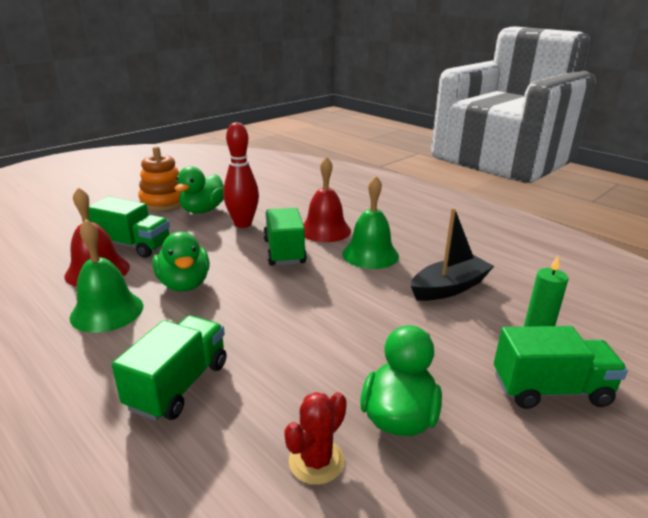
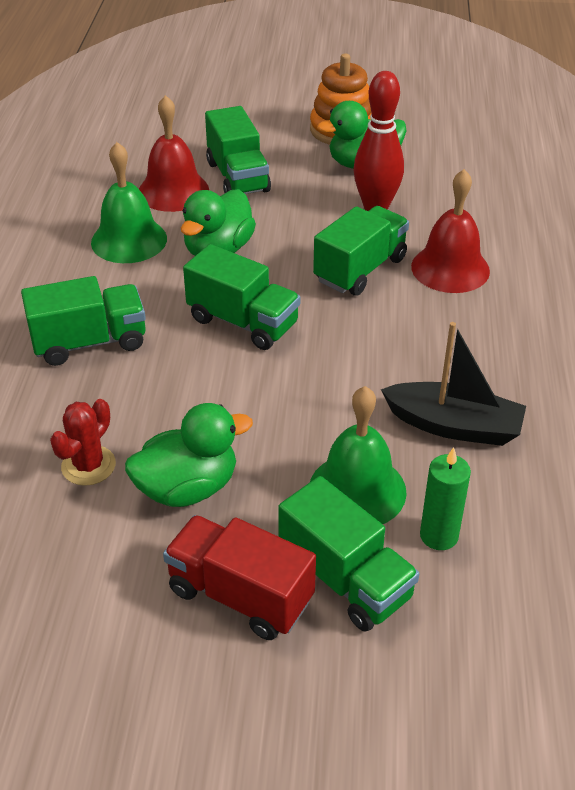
camera: 50 degrees right, 15 degrees up
red cactus [284,392,347,485] -> red cactus turned 60 degrees counterclockwise [50,399,116,486]
green bell [342,176,399,269] -> green bell moved to [310,386,407,524]
none -> red truck [163,515,316,640]
none -> green truck [183,244,300,350]

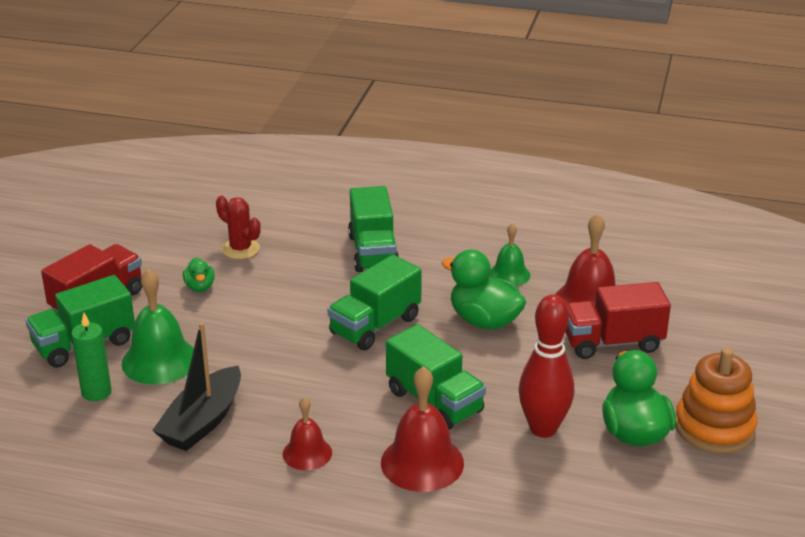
camera: 100 degrees right, 10 degrees down
green bell [91,142,167,263] -> green bell [489,223,530,286], size x0.60
green duck [125,403,253,507] -> green duck [183,258,215,292], size x0.52
green truck [205,106,271,194] -> red truck [565,282,671,359]
none -> red bell [283,397,332,470]

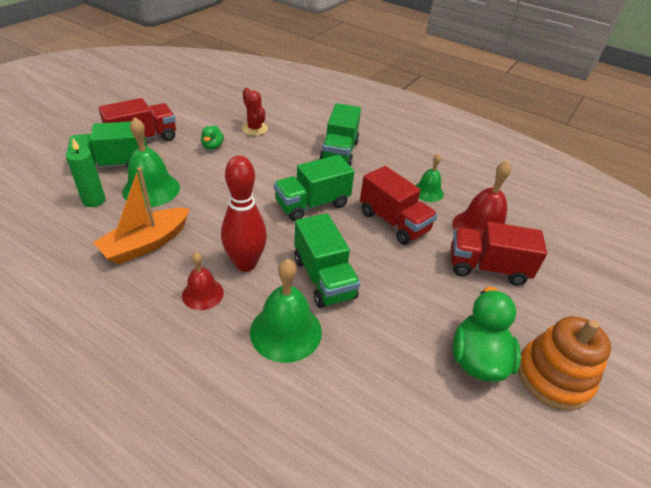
camera: 15 degrees right, 10 degrees up
black boat [152,322,241,451] -> orange boat [93,167,190,265]
red bell [381,366,464,492] -> green bell [250,259,322,363]
green duck [442,249,526,330] -> red truck [360,166,438,245]
red bowling pin [518,294,574,438] -> red bowling pin moved to [221,156,267,272]

